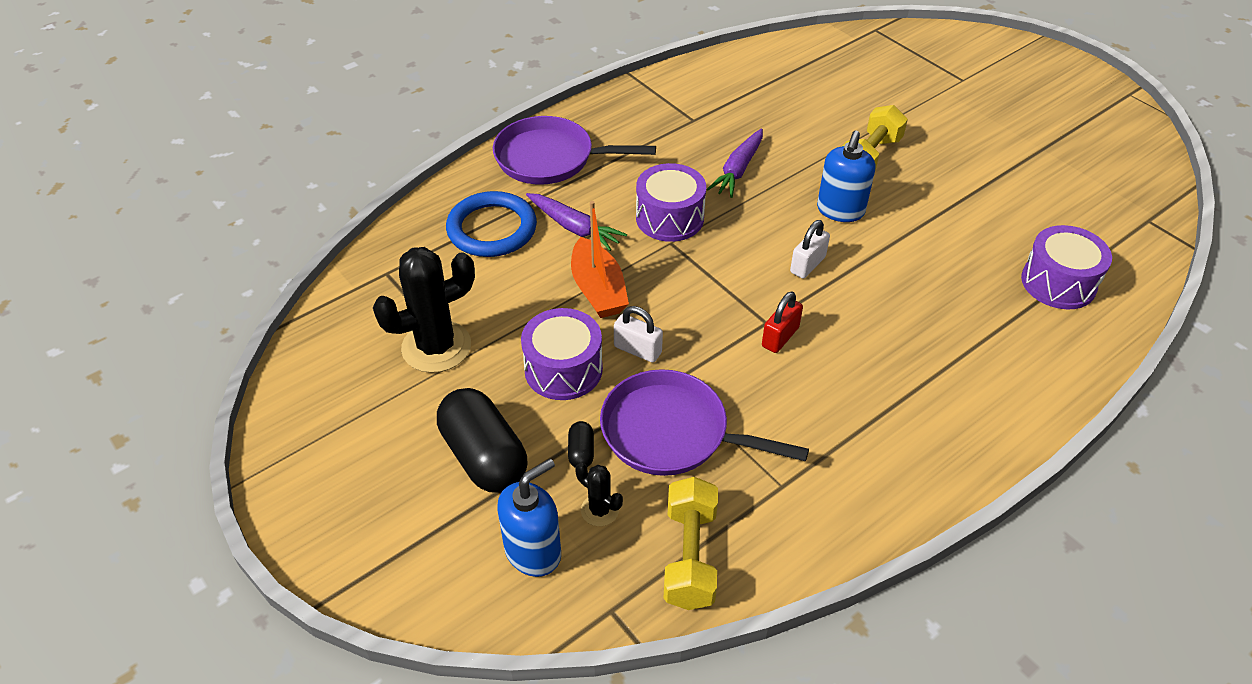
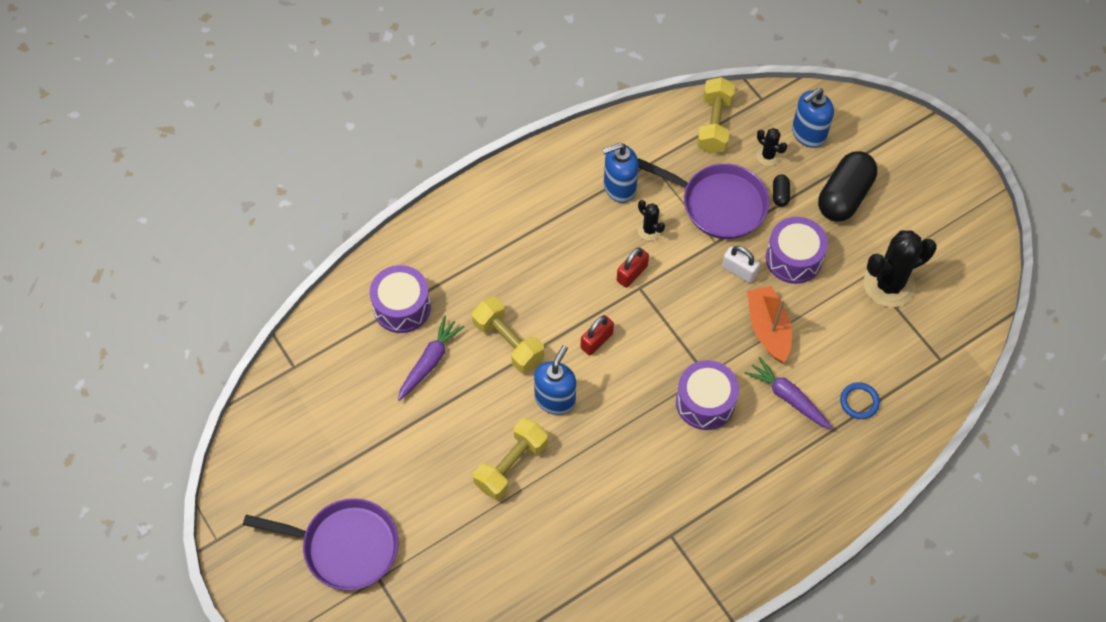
camera: 175 degrees left, 15 degrees up
black capsule [437,388,527,493] -> black capsule turned 60 degrees clockwise [818,151,877,222]
blue ring [446,191,537,257] -> blue ring [840,382,880,419], size x0.51
purple pan [493,116,656,185] -> purple pan moved to [243,498,398,590]
purple carrot [707,128,763,198] -> purple carrot moved to [398,316,464,401]
white padlock [790,220,830,279] -> red padlock [580,315,614,355]
none -> yellow dumbbell [472,297,544,373]
none -> blue soap dispenser [602,143,639,203]
none -> black cactus [638,200,665,241]

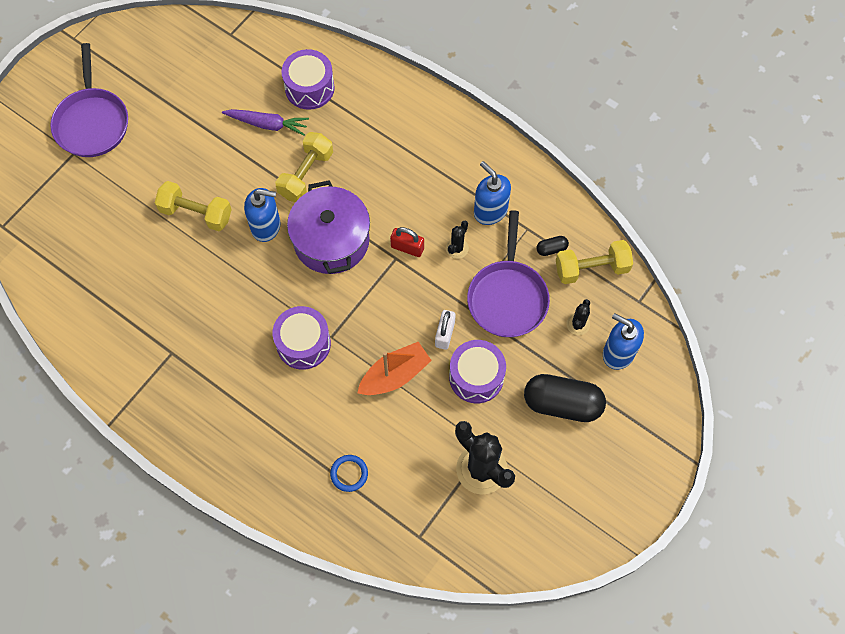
camera: 70 degrees right, 5 degrees up
red padlock [580,315,614,355] -> purple pot [287,180,370,274]
purple carrot [745,357,833,430] -> none
black capsule [773,175,790,207] -> black capsule moved to [536,236,569,256]

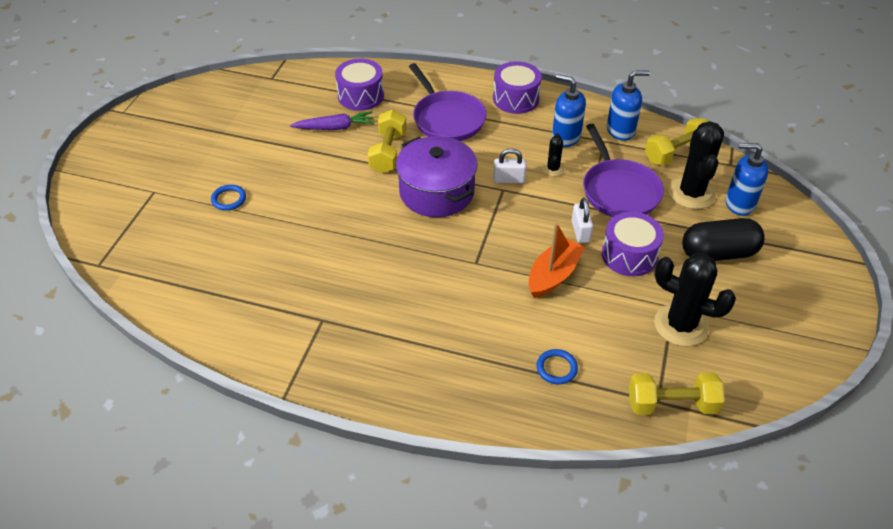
camera: 20 degrees left, 20 degrees down
purple pan [50,43,128,157] -> purple pan moved to [409,63,487,141]
yellow dumbbell [155,181,232,231] -> yellow dumbbell moved to [629,373,725,415]
blue soap dispenser [244,188,280,242] -> blue soap dispenser moved to [607,70,650,141]
purple drum [273,306,331,370] -> purple drum moved to [493,61,542,114]
red padlock [390,227,424,257] -> white padlock [493,148,526,183]
black capsule [536,236,569,256] -> none
black cactus [566,299,590,335] -> black cactus [668,121,724,209], size x2.07
none -> blue ring [211,185,246,211]

